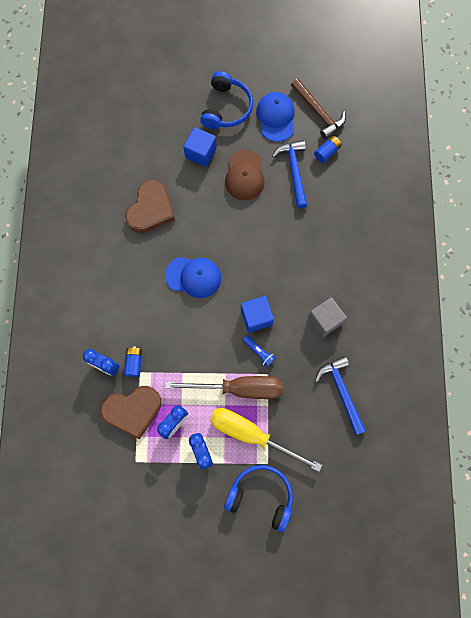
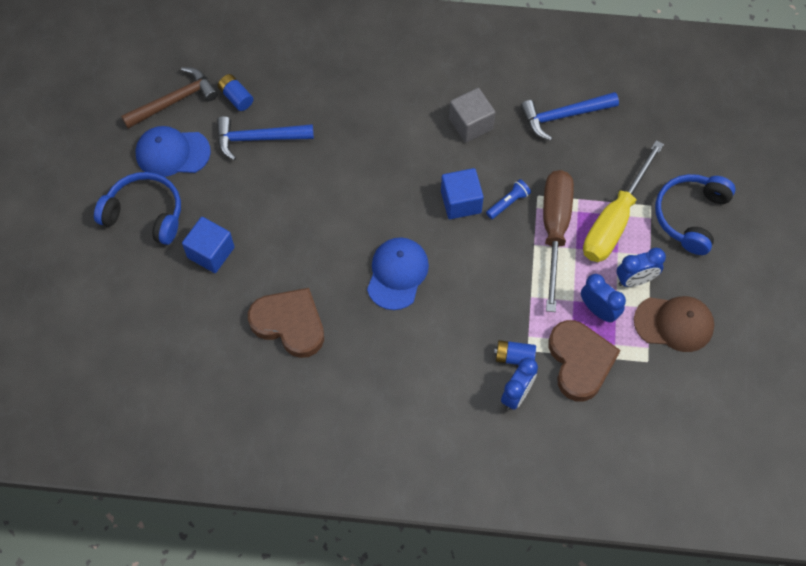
camera: 85 degrees left, 10 degrees down
brown cap [225,150,265,200] -> brown cap moved to [634,296,714,352]

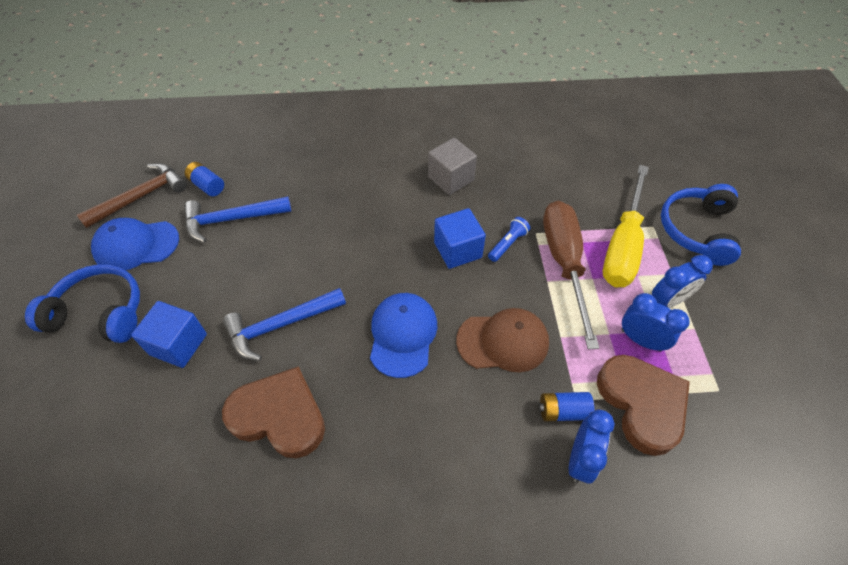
camera: 10 degrees left, 10 degrees down
blue hammer [520,92,619,141] -> blue hammer moved to [223,288,346,361]
brown cap [634,296,714,352] -> brown cap moved to [456,308,549,372]

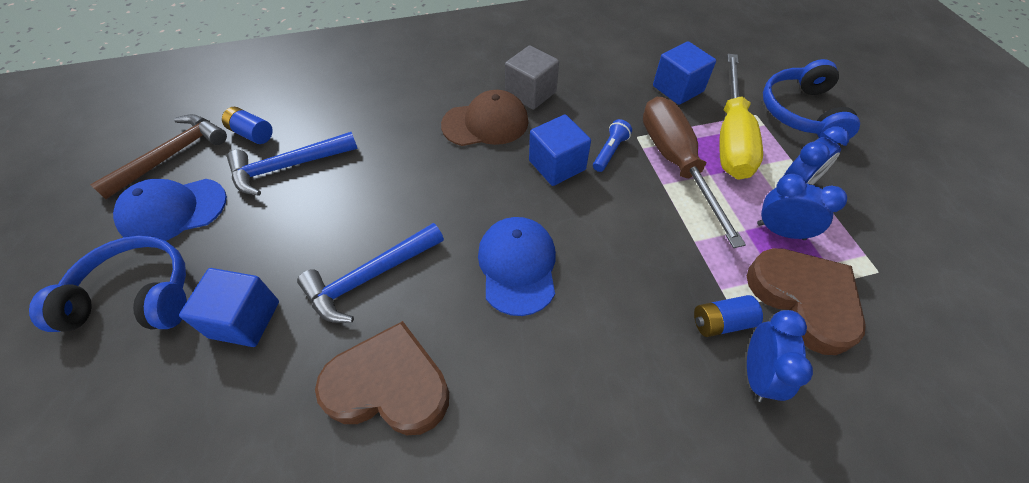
camera: 10 degrees left, 0 degrees up
brown cap [456,308,549,372] -> brown cap moved to [441,90,529,146]
none -> blue cube [653,41,716,105]

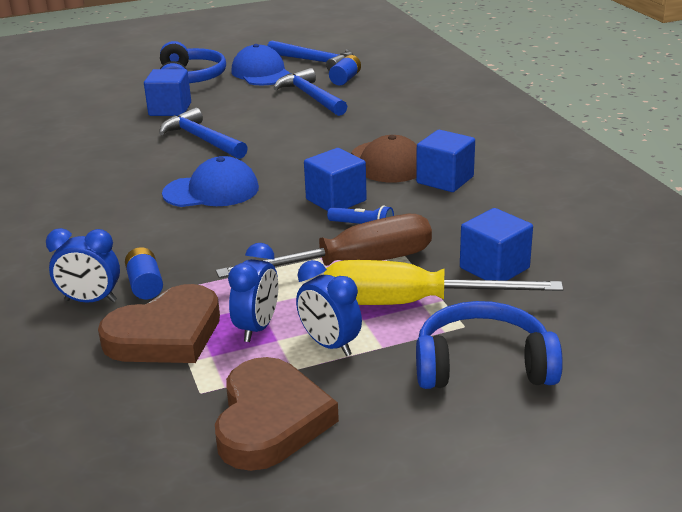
camera: 85 degrees right, 25 degrees down
brown hammer [90,114,227,199] -> blue hammer [267,40,353,70]
brown heart [315,321,449,435] -> brown heart moved to [215,357,339,471]
grey cube [505,45,559,110] -> blue cube [416,130,475,192]

